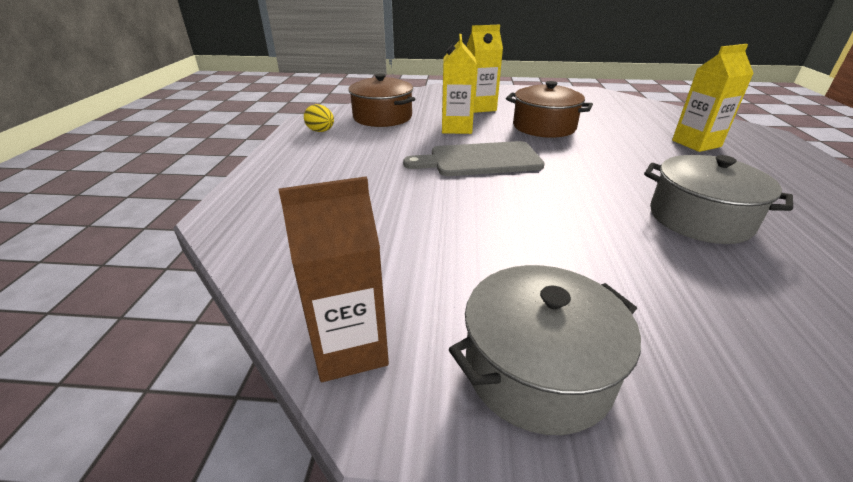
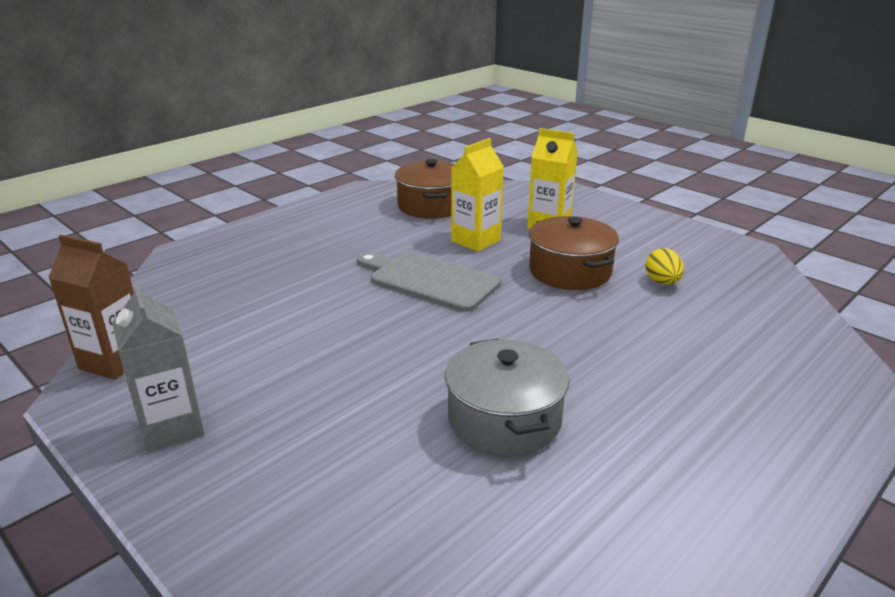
camera: 40 degrees right, 5 degrees down
yellow egg [304,104,334,132] -> yellow egg moved to [645,248,684,285]
grey pot [449,265,641,435] -> grey carton [112,281,204,452]
yellow carton [672,44,754,152] -> none

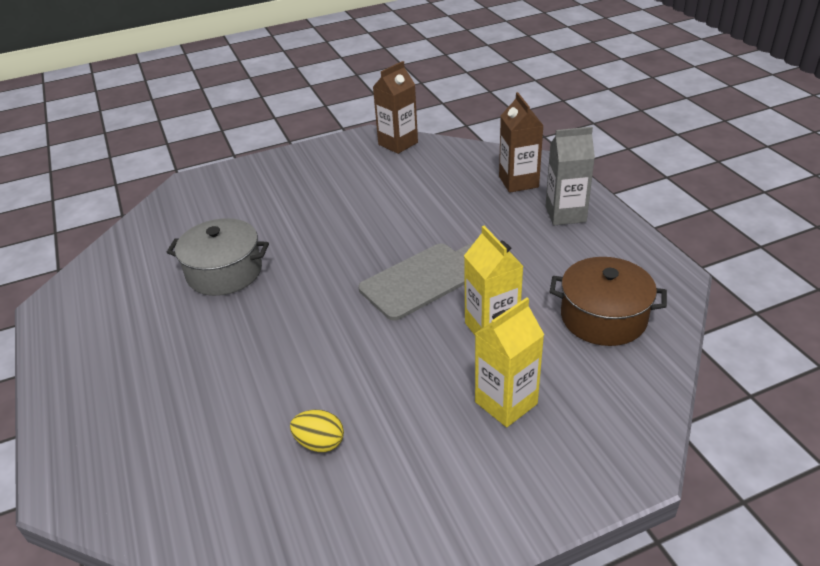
camera: 115 degrees right, 10 degrees up
grey carton [112,281,204,452] -> grey carton moved to [545,127,595,225]
brown pot [529,216,619,290] -> none
none -> brown carton [499,92,544,193]

